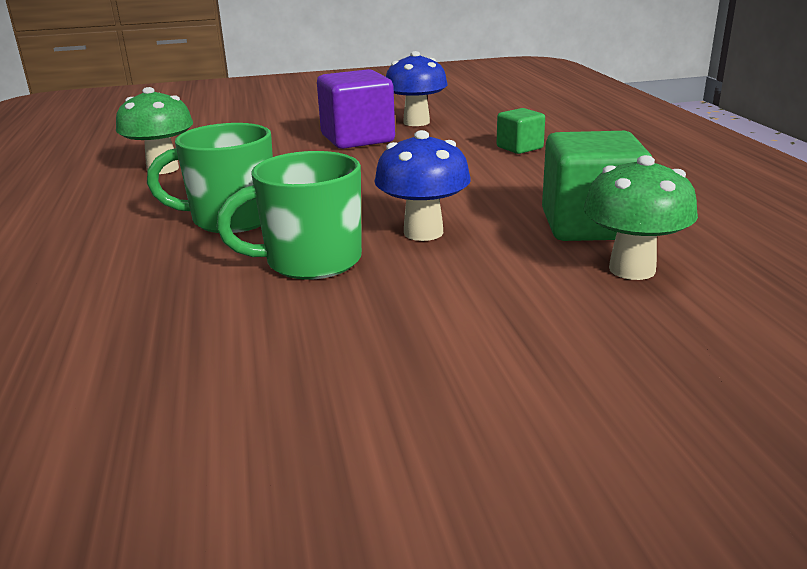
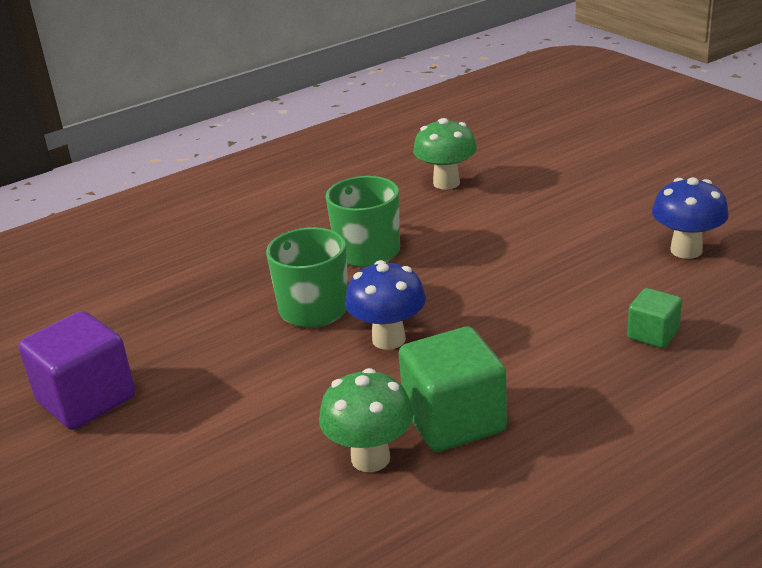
camera: 70 degrees right, 5 degrees up
purple cube [317,69,395,149] -> purple cube moved to [19,311,135,430]

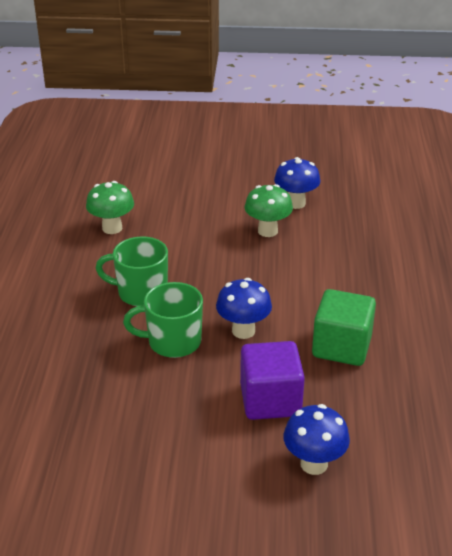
camera: 55 degrees left, 5 degrees up
purple cube [19,311,135,430] -> purple cube moved to [240,341,305,420]
green mushroom [319,368,413,472] -> green mushroom moved to [245,184,293,237]
green cube [627,288,682,348] -> none
none -> blue mushroom [283,404,350,475]

